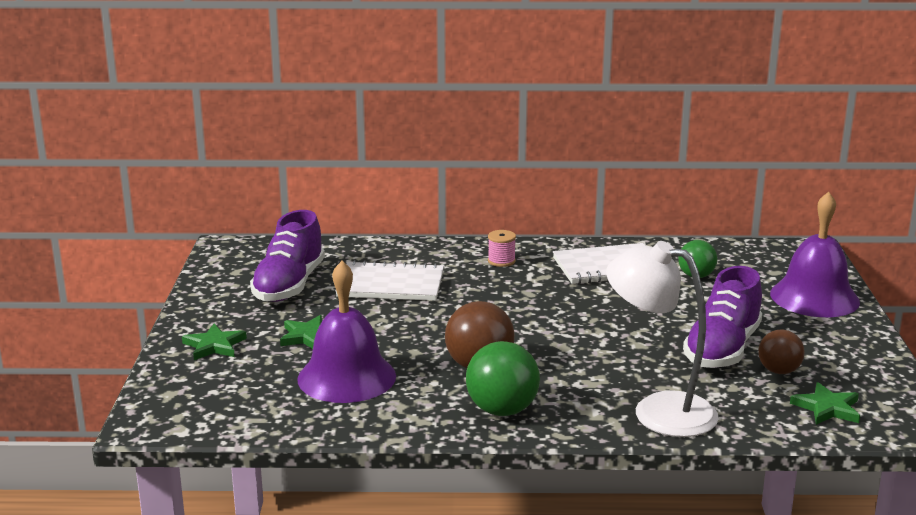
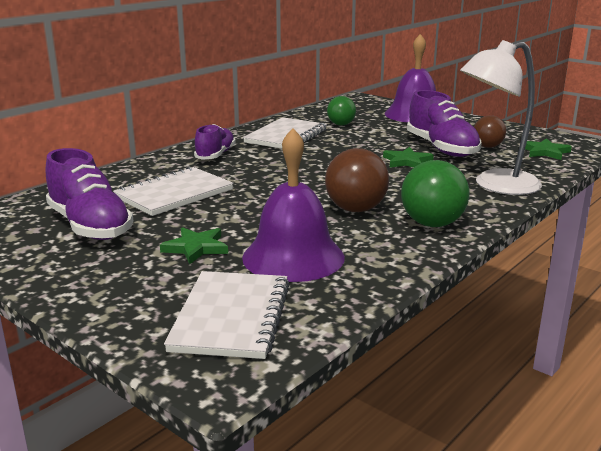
camera: 50 degrees left, 0 degrees up
green star [182,324,247,360] -> green star moved to [383,147,434,168]
pink spool [488,230,516,267] -> purple shoe [194,124,236,160]
none -> white notebook [164,271,290,359]

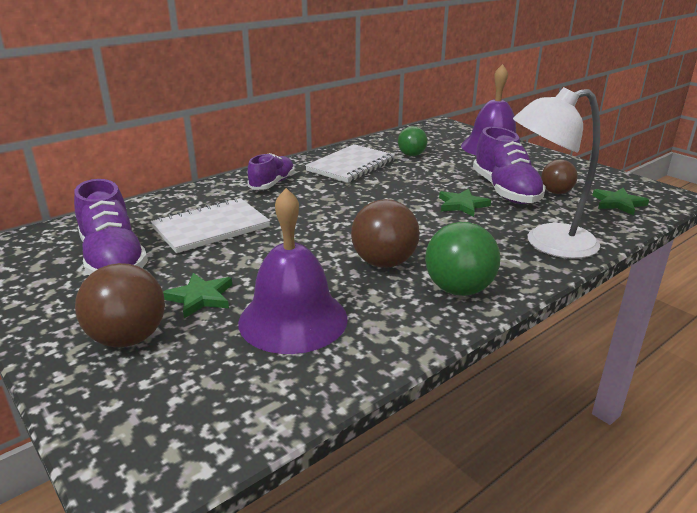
camera: 10 degrees right, 5 degrees up
white notebook [164,271,290,359] -> none
none -> brown ball [75,263,165,347]

